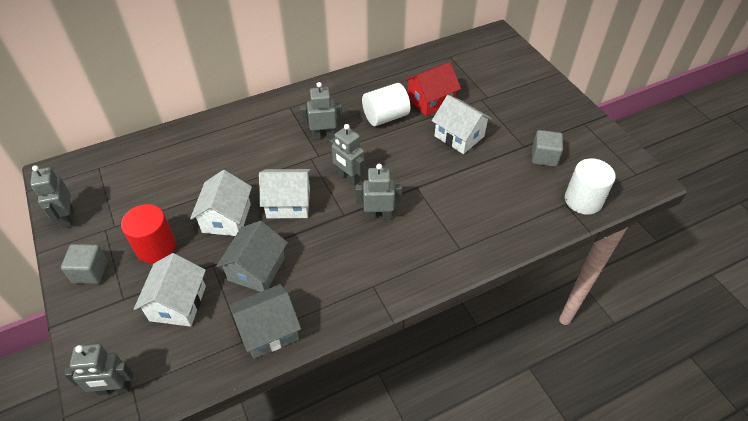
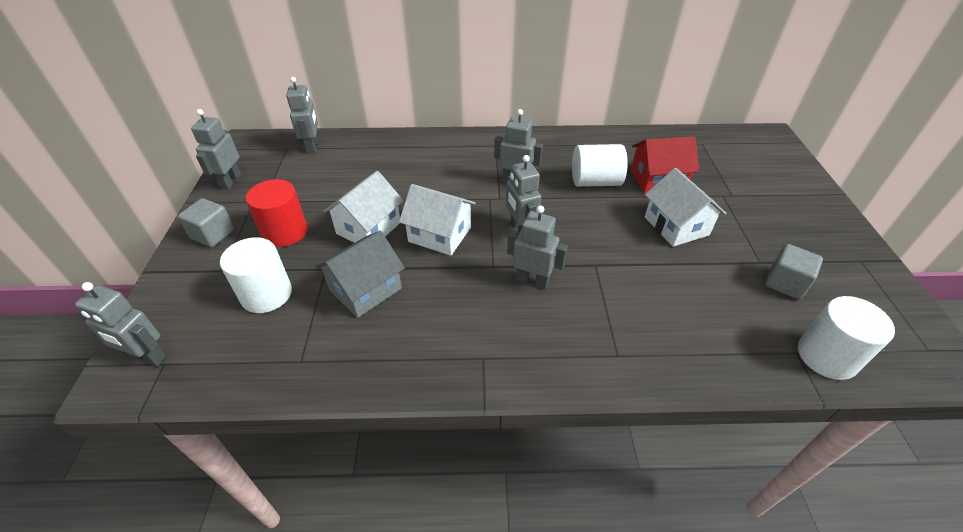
camera: 25 degrees right, 5 degrees down
white house [134,253,206,327] -> white cylinder [220,237,292,313]
grey house [229,284,301,359] -> none
none -> grey robot [286,77,318,154]

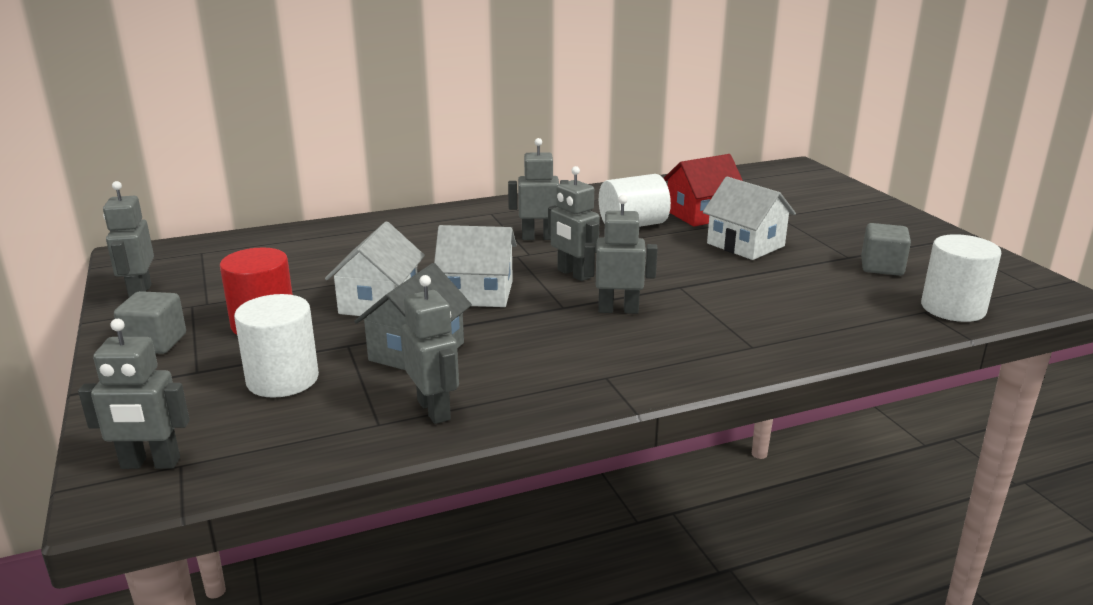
camera: 20 degrees left, 20 degrees down
grey robot [286,77,318,154] -> grey robot moved to [402,275,459,424]

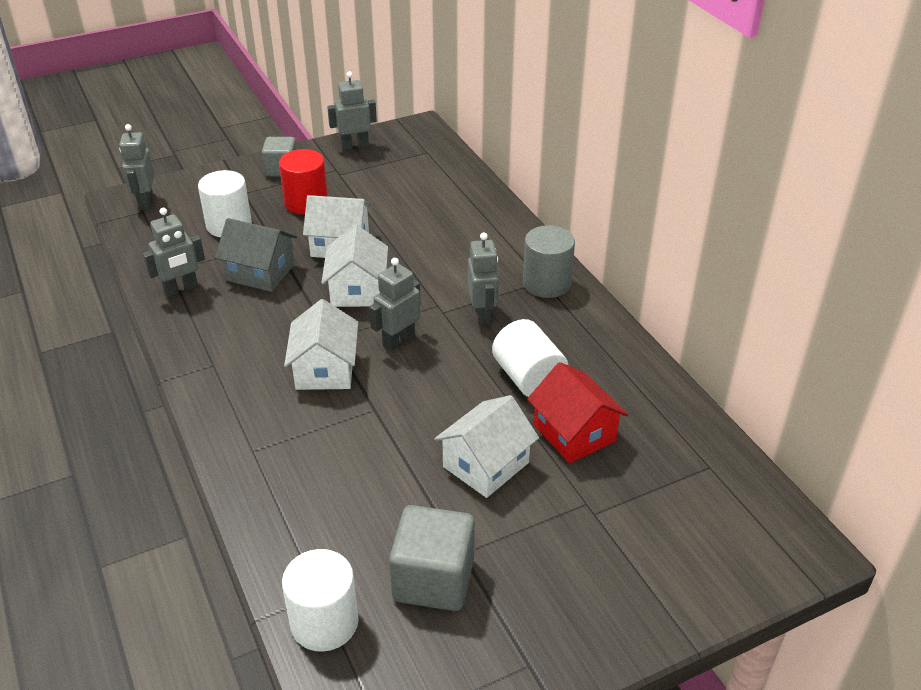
camera: 85 degrees right, 15 degrees up
grey robot [584,195,658,314] -> white house [284,299,358,390]
grey cube [861,223,911,276] -> grey cube [389,505,475,611], size x1.53
none -> grey cylinder [523,225,575,298]

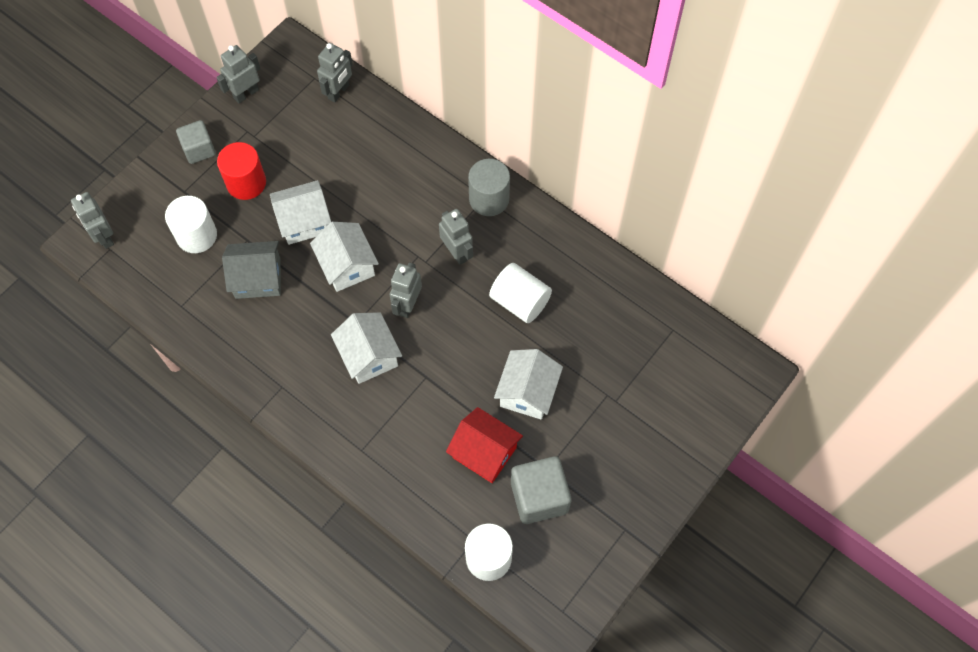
camera: 25 degrees left, 25 degrees up
grey robot [143,208,205,297] -> grey robot moved to [317,43,353,103]
red house [527,362,628,464] -> red house moved to [446,407,523,483]

